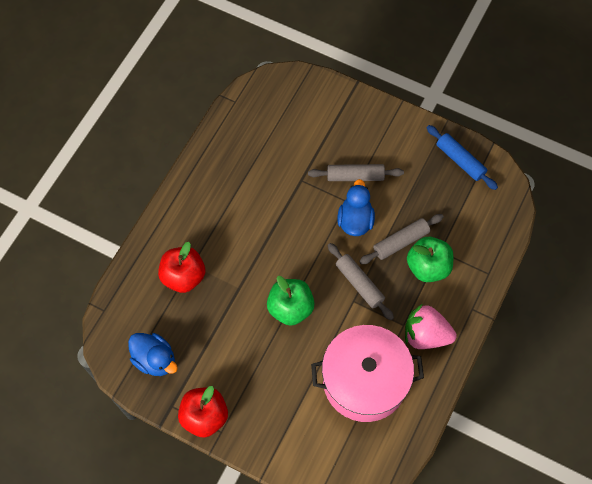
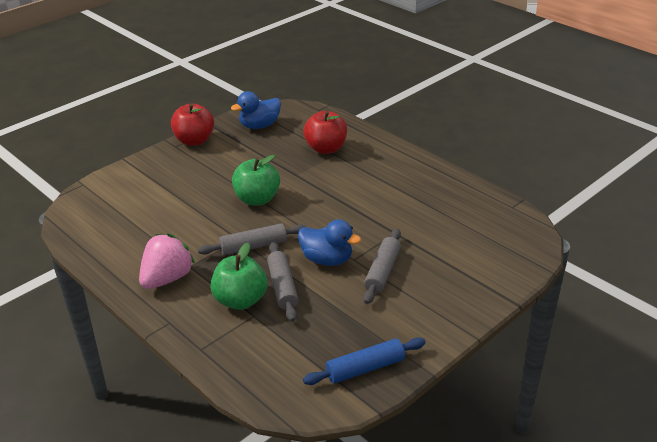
camera: 110 degrees right, 30 degrees down
pink pot [311,325,424,422] -> none

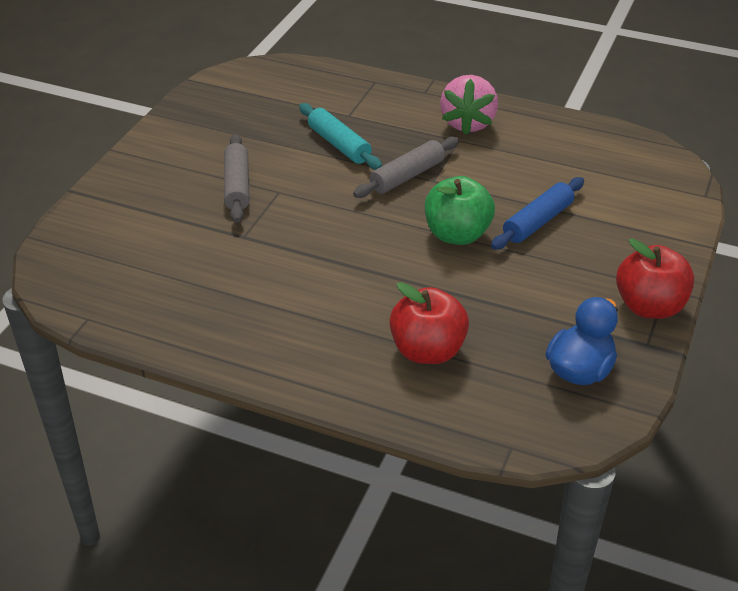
camera: 155 degrees right, 5 degrees up
green apple [210,243,267,310] -> none
grey rolling pin [267,242,299,322] -> turquoise rolling pin [299,103,382,170]
blue duck [298,219,361,266] -> none
blue rolling pin [303,337,426,385] -> blue rolling pin moved to [491,177,584,250]

